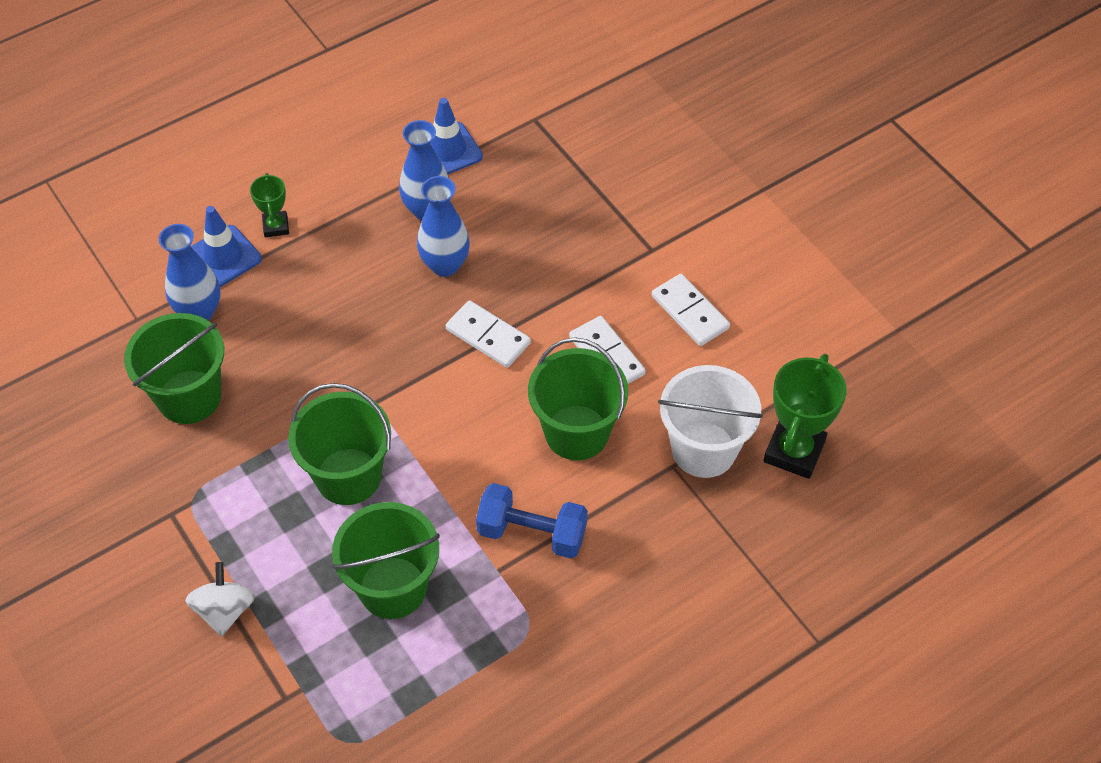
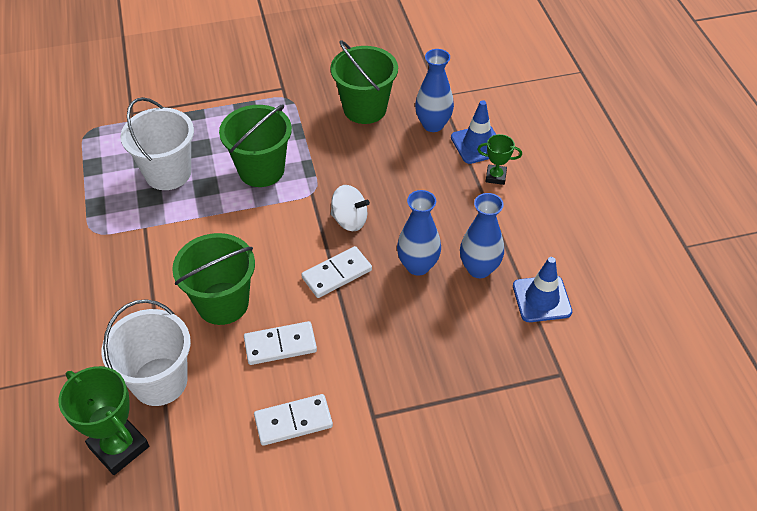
camera: 110 degrees right, 5 degrees down
white spinning top [185,562,255,636] -> white spinning top moved to [331,185,370,231]
green bucket [332,502,440,619] -> white bucket [120,97,194,190]
blue dumbbell [476,483,588,558] -> none

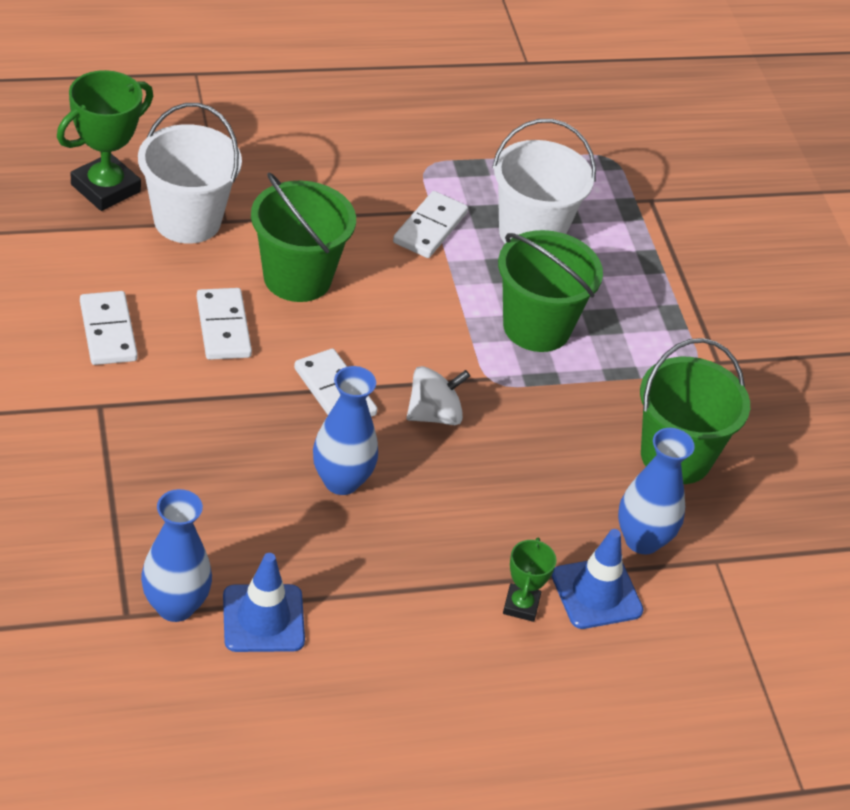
camera: 85 degrees right, 5 degrees down
white spinning top [331,185,370,231] -> white spinning top turned 135 degrees counterclockwise [407,366,470,425]
blue vase [460,193,504,278] -> blue vase moved to [141,489,212,622]
none -> white domino [393,191,468,258]

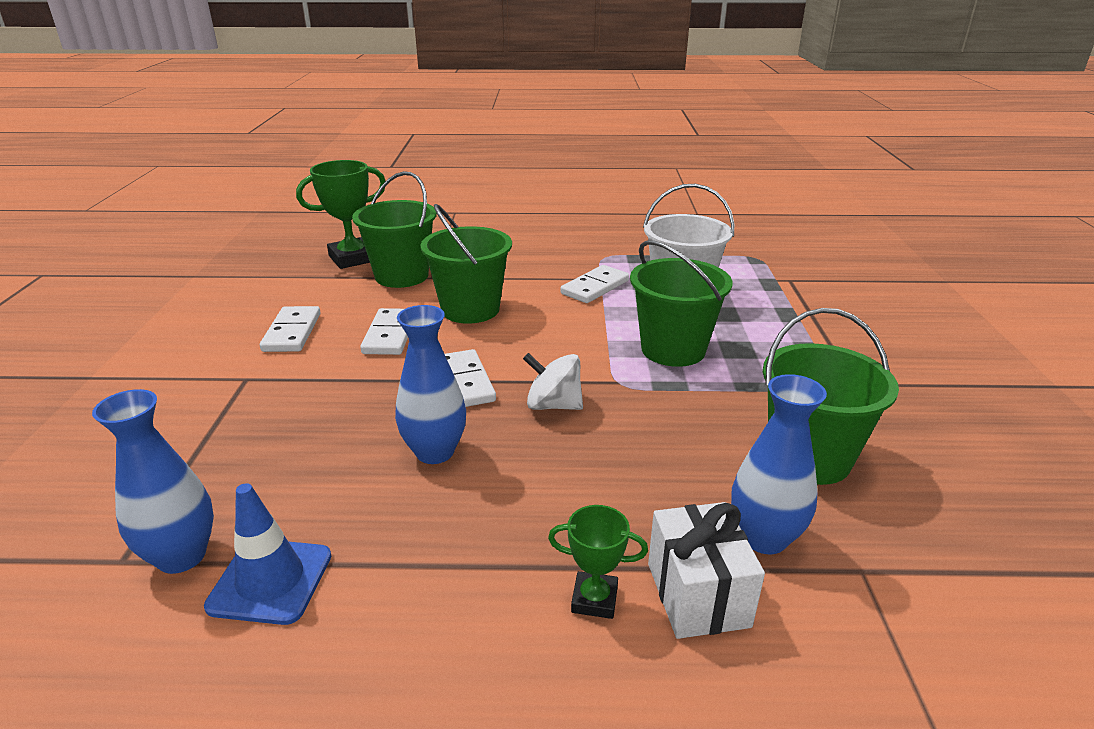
camera: 20 degrees right, 15 degrees down
white bucket [138,103,242,244] -> green bucket [352,171,437,288]
white spinning top [407,366,470,425] -> white spinning top turned 150 degrees counterclockwise [523,353,583,410]
green trophy [503,538,557,622] -> green trophy turned 75 degrees clockwise [548,505,648,619]
blue traffic cone [552,529,644,629] -> white gift [648,502,765,639]

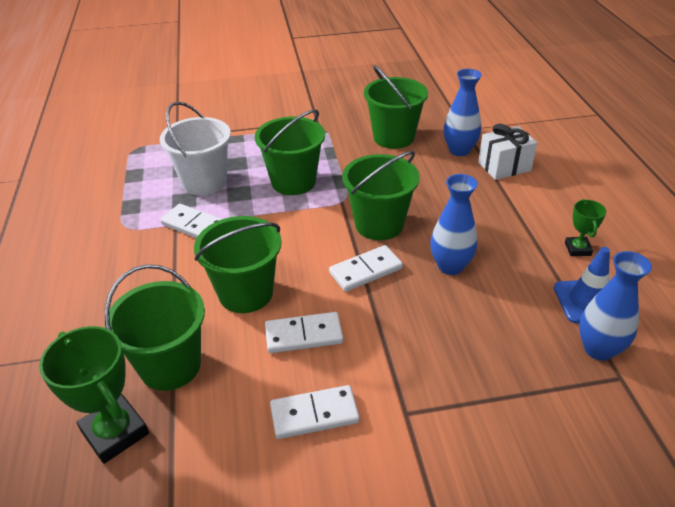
camera: 100 degrees left, 10 degrees up
white spinning top [523,353,583,410] -> green bucket [342,151,420,240]
green trophy [548,505,648,619] -> green trophy moved to [565,199,606,256]

